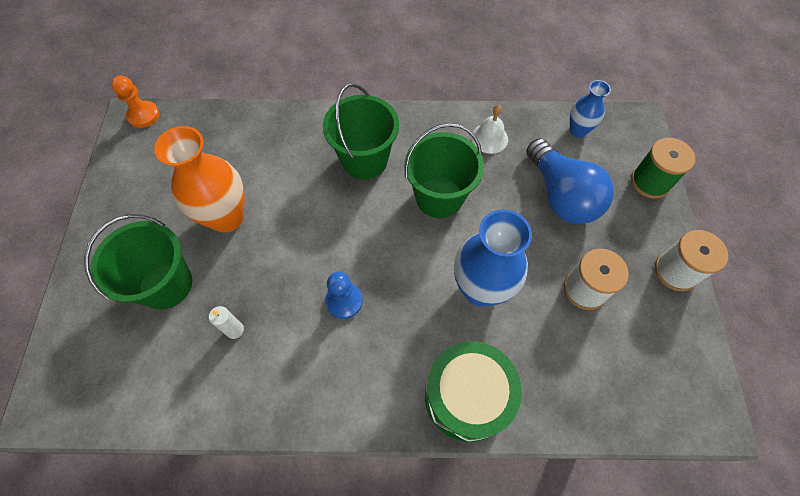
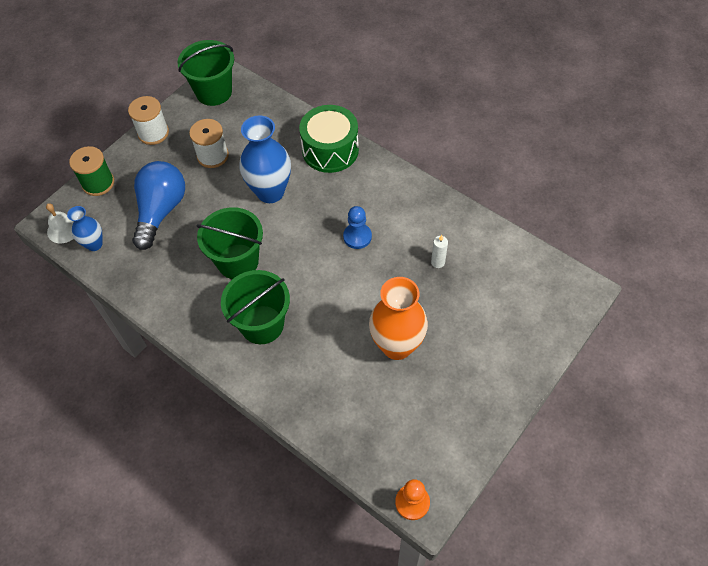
camera: 140 degrees left, 5 degrees down
green bucket [84,214,192,310] -> green bucket moved to [178,40,234,106]
white bell [471,105,508,154] -> white bell moved to [46,203,74,244]

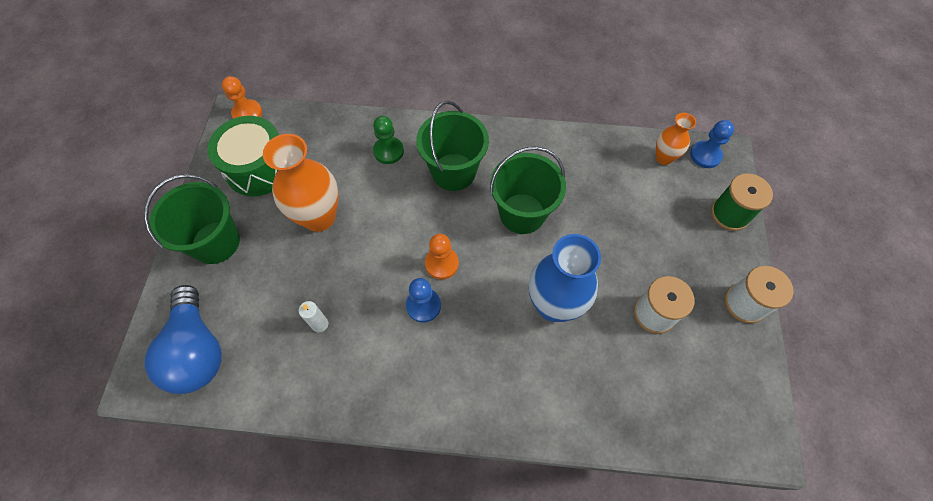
camera: 145 degrees right, 5 degrees up
white bell [46,203,74,244] -> blue pawn [690,120,734,168]
blue vase [67,206,102,251] -> orange vase [656,113,696,165]
blue light bulb [132,161,185,250] -> blue light bulb moved to [145,285,222,394]
green bucket [178,40,234,106] -> green bucket moved to [144,174,240,264]
green drum [299,105,359,173] -> green drum moved to [207,116,279,196]
none -> green pawn [373,116,404,164]
none -> orange pawn [425,234,459,279]

